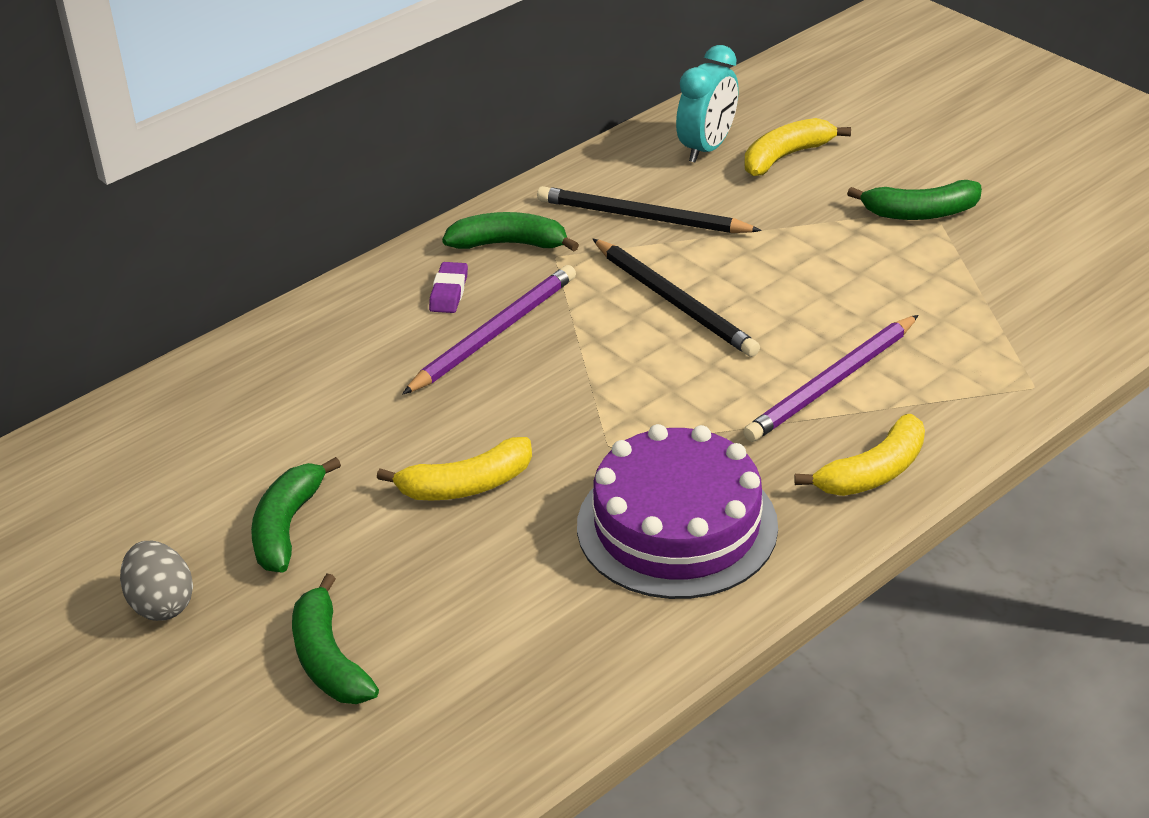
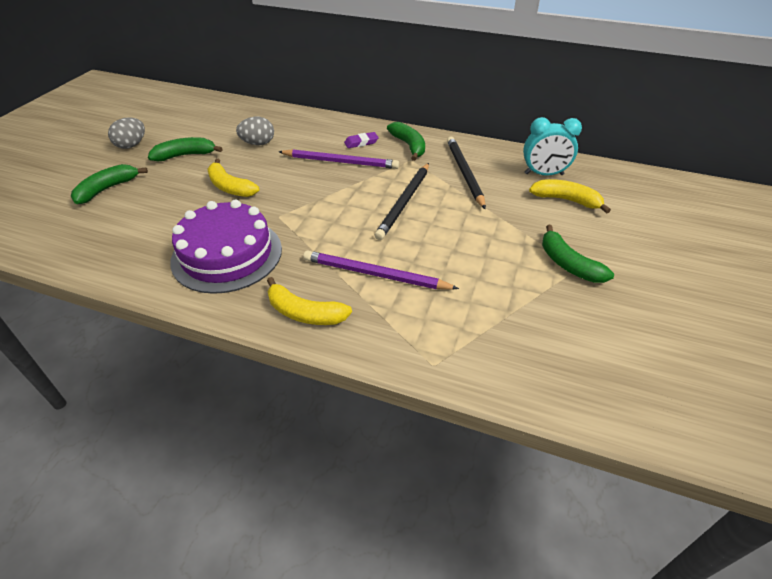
camera: 60 degrees right, 5 degrees up
none -> grey egg [236,117,274,145]

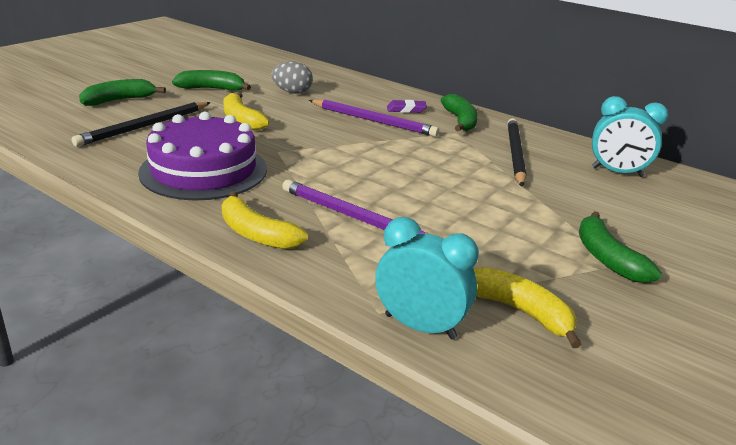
camera: 15 degrees right, 15 degrees down
grey egg [108,117,145,149] -> none
black pencil [374,163,429,240] -> black pencil moved to [72,102,211,147]
yellow banana [529,179,611,214] -> yellow banana moved to [474,267,581,348]
none -> turquoise clock [375,217,479,340]

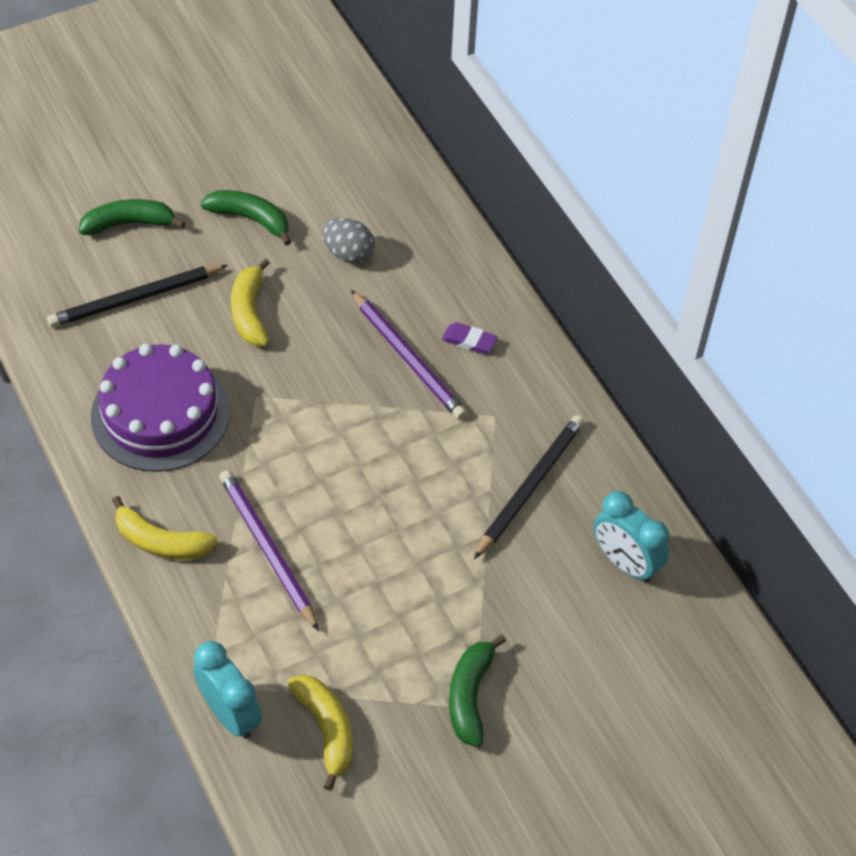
camera: 25 degrees right, 25 degrees up
yellow banana [222,191,307,249] -> yellow banana turned 45 degrees counterclockwise [112,496,218,559]
green banana [441,94,478,132] -> none

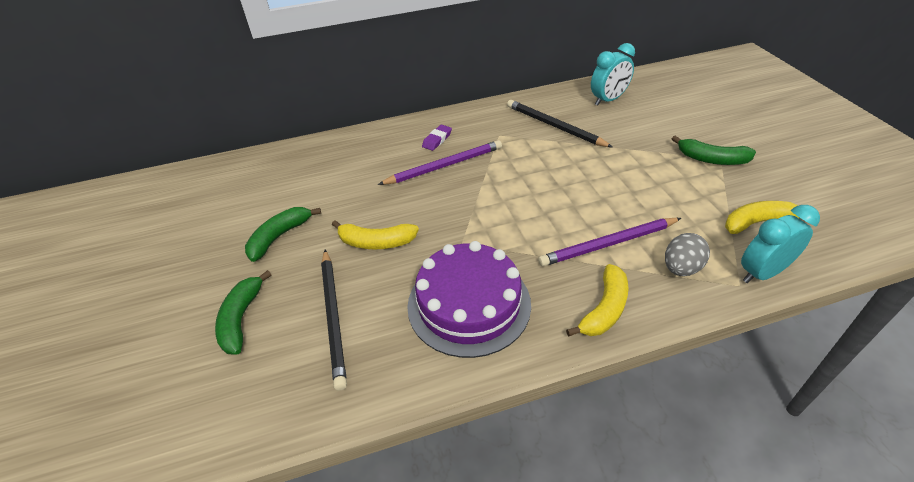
camera: 75 degrees left, 10 degrees down
grey egg [322,218,375,264] -> grey egg moved to [665,233,710,276]

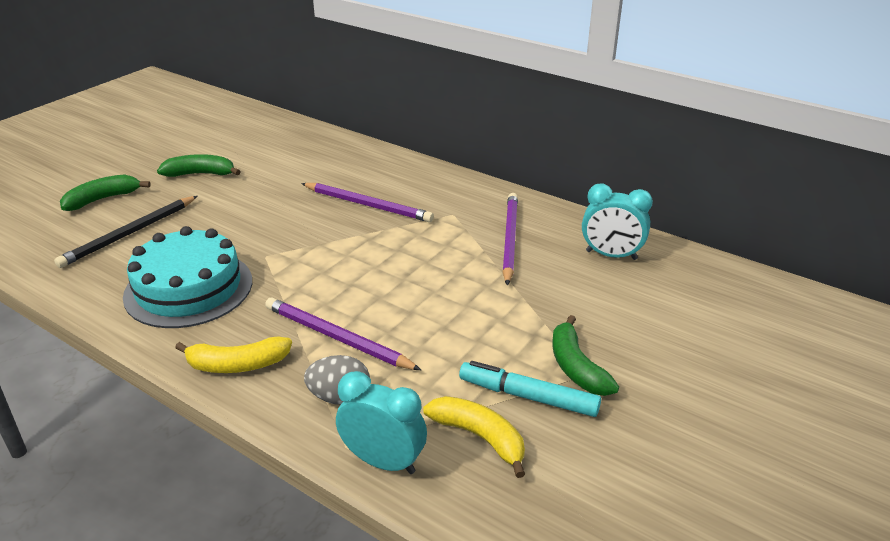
camera: 50 degrees right, 10 degrees down
yellow banana [332,220,419,249] -> none
purple cake [407,241,531,358] -> turquoise cake [123,226,252,328]
purple eraser [422,125,452,151] -> none
black pencil [507,100,613,148] -> purple pencil [502,193,518,285]
none -> turquoise marker [459,361,601,417]

